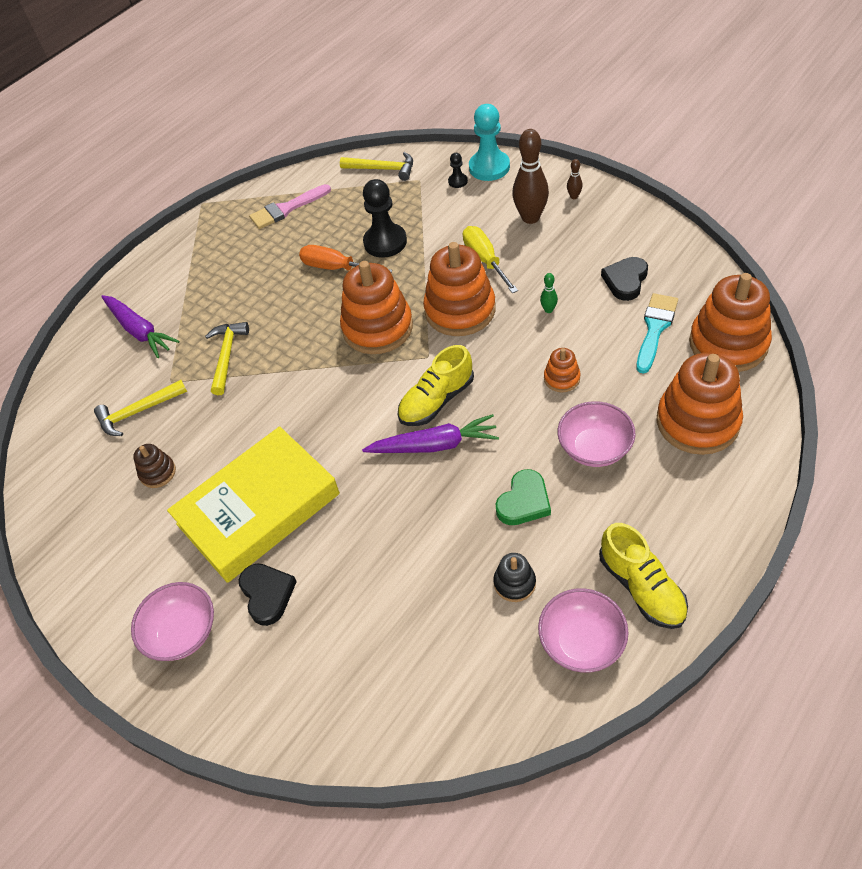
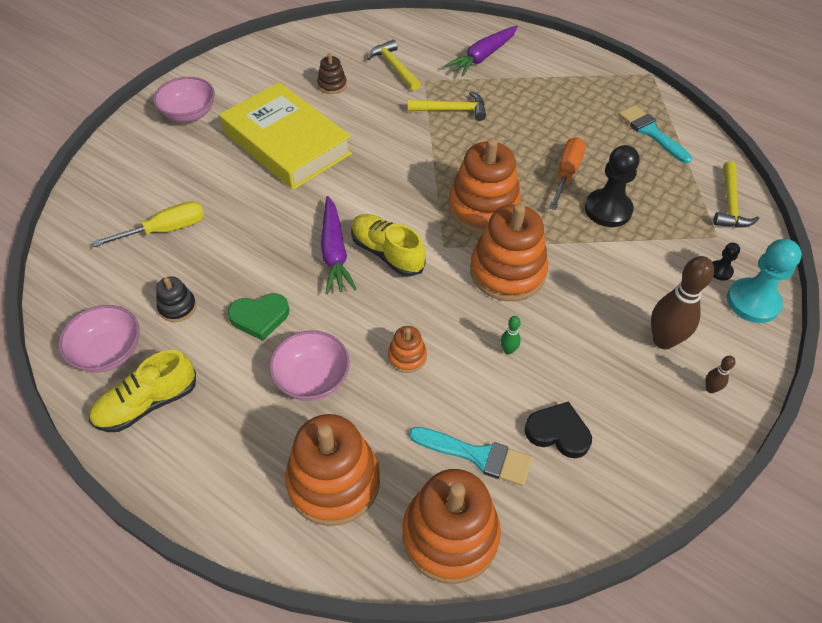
camera: 80 degrees right, 0 degrees up
black heart [239,564,297,626] -> none
pink brush [249,184,331,229] -> turquoise brush [618,105,692,164]
yellow screwdriver [463,226,518,293] -> yellow screwdriver moved to [93,201,204,247]
green heart [496,469,551,525] -> green heart turned 45 degrees counterclockwise [228,293,289,341]

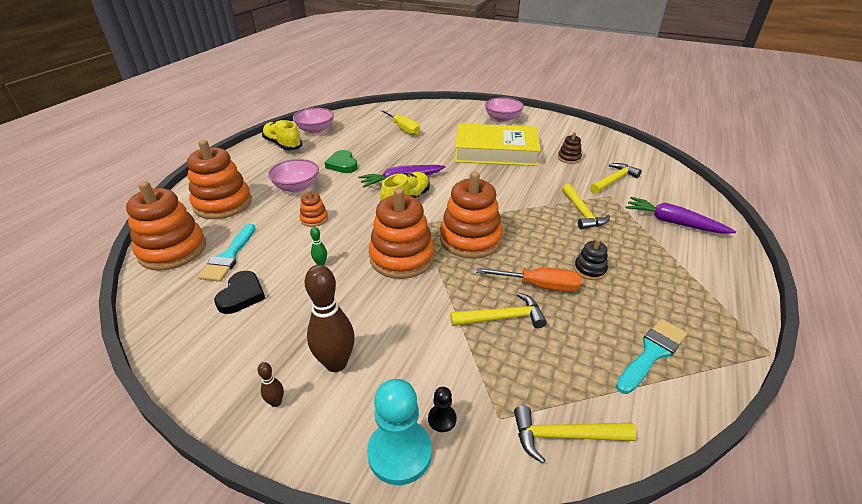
camera: 80 degrees right, 15 degrees down
black stacking toy [156,276,196,322] -> black stacking toy moved to [574,239,608,280]
yellow book [220,82,352,190] -> yellow book turned 60 degrees clockwise [455,123,541,166]
black pawn [585,145,640,227] -> yellow hammer [450,293,547,328]

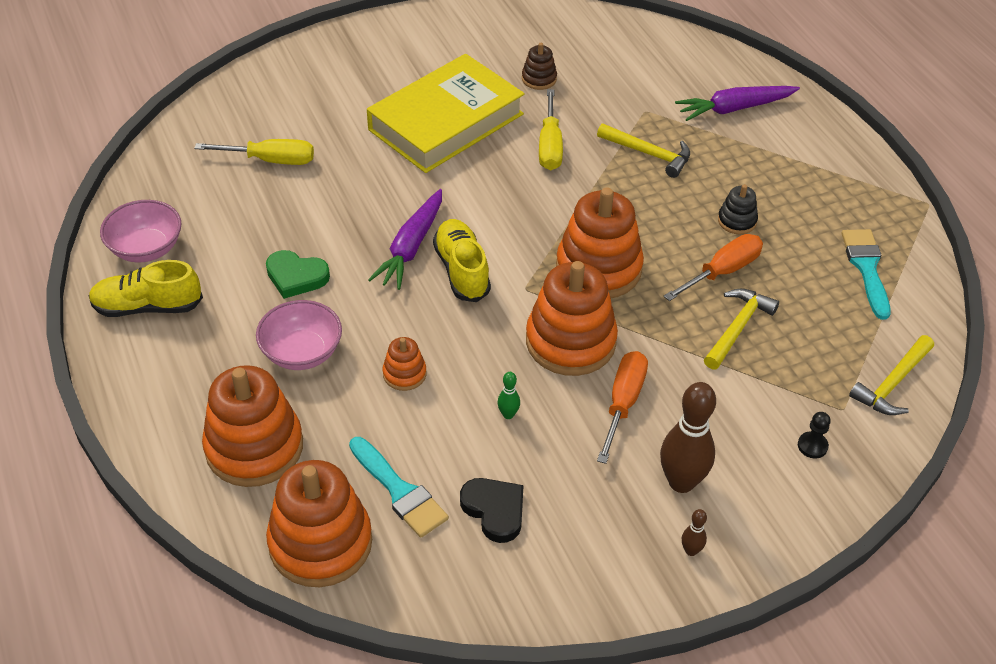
camera: 50 degrees left, 10 degrees up
turquoise pawn [367,379,432,485] -> none
pink bowl [485,97,524,122] -> none
yellow hammer [590,163,642,194] -> none
none -> yellow screwdriver [539,89,563,170]
none -> orange screwdriver [597,351,648,464]

